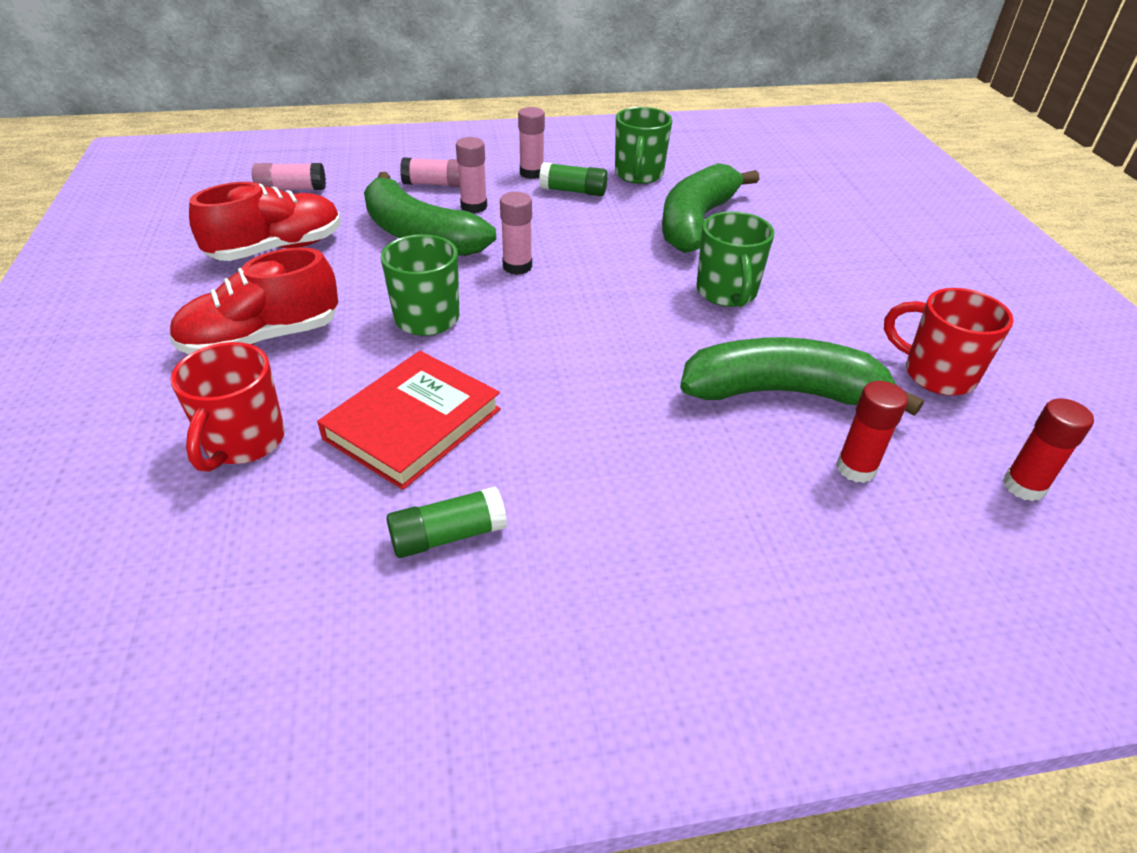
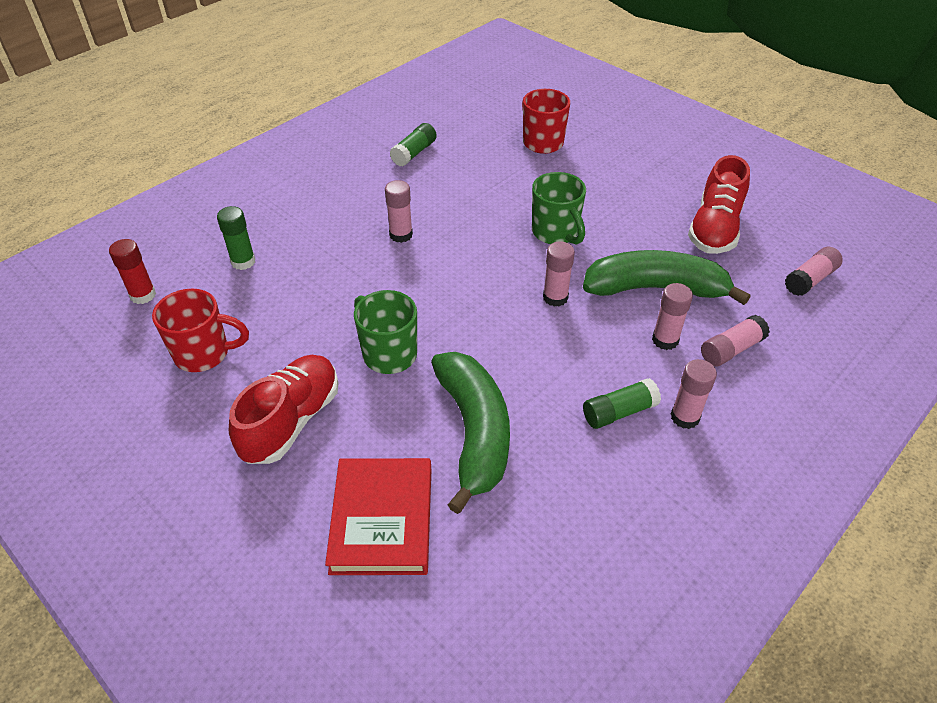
camera: 145 degrees right, 5 degrees up
red shoe [169,247,338,354] -> red shoe moved to [229,355,339,464]
red book [317,351,501,490] -> red book moved to [325,458,431,575]
green mug [615,107,672,184] -> none
green banana [680,337,924,416] -> none
red glue stick [836,381,908,483] -> green glue stick [217,206,255,270]
none -> pink glue stick [385,180,413,243]

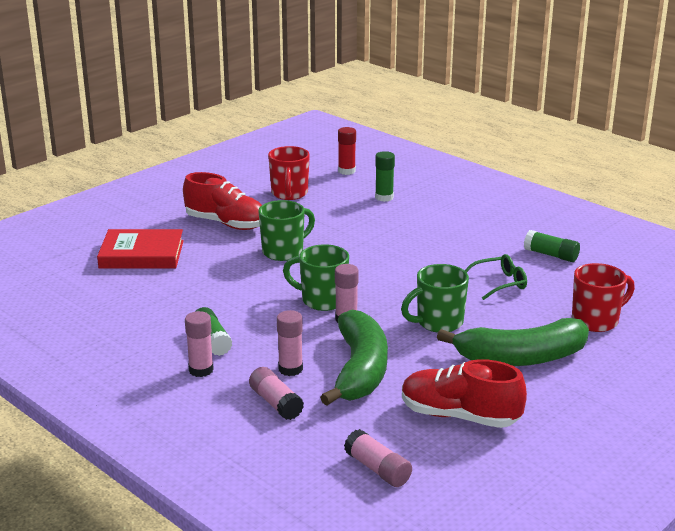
camera: 90 degrees right, 20 degrees down
pink glue stick [385,180,413,243] -> none
green banana [431,352,510,514] -> green banana moved to [437,318,589,366]
none -> green mug [283,244,349,311]
none -> green glasses [465,254,527,300]

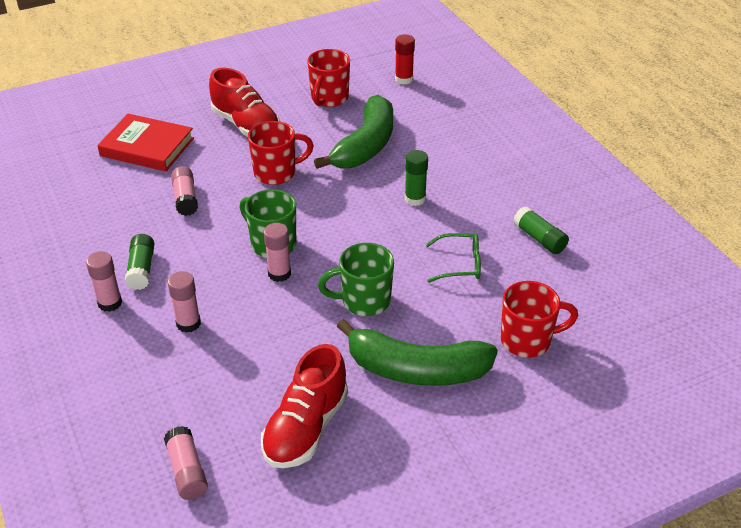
camera: 20 degrees right, 15 degrees up
pink glue stick [249,367,304,420] -> pink glue stick moved to [171,166,198,216]
green mug [258,200,315,261] -> red mug [248,121,314,185]
green banana [320,310,388,406] -> green banana moved to [314,95,393,169]
green glue stick [375,151,395,202] -> green glue stick moved to [405,150,428,206]
red shoe [402,359,527,428] -> red shoe turned 105 degrees counterclockwise [261,344,348,468]

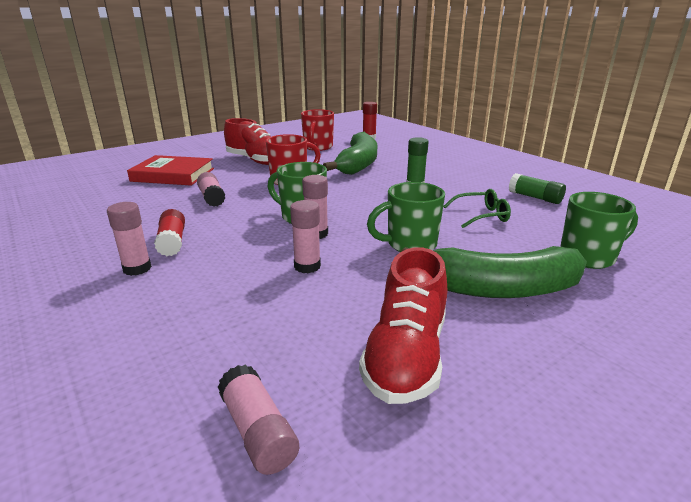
camera: 10 degrees left, 15 degrees down
green glue stick [125,234,155,290] -> red glue stick [154,209,185,256]
pink glue stick [168,271,201,333] -> pink glue stick moved to [290,200,321,273]
red mug [501,281,578,358] -> green mug [560,192,638,269]

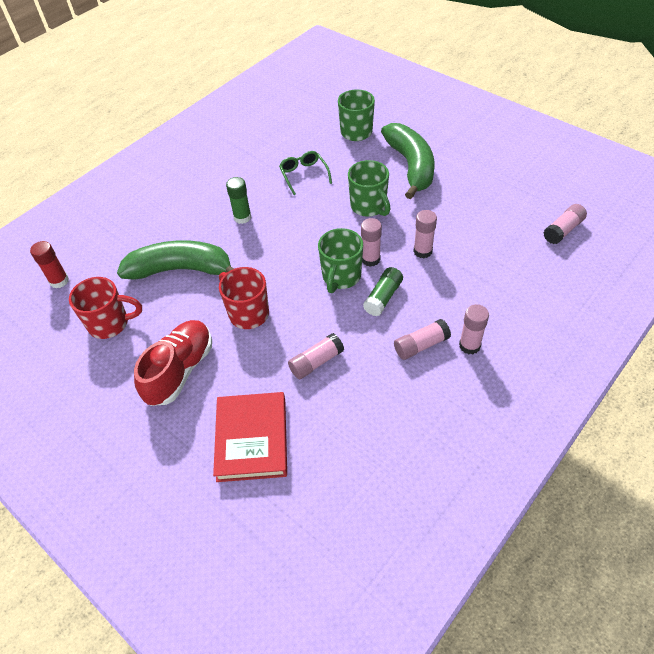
camera: 100 degrees left, 25 degrees up
red glue stick [154,209,185,256] -> pink glue stick [394,319,451,360]
red shoe [359,247,447,404] -> none
green glue stick [509,173,566,204] -> green glue stick moved to [363,267,403,316]

